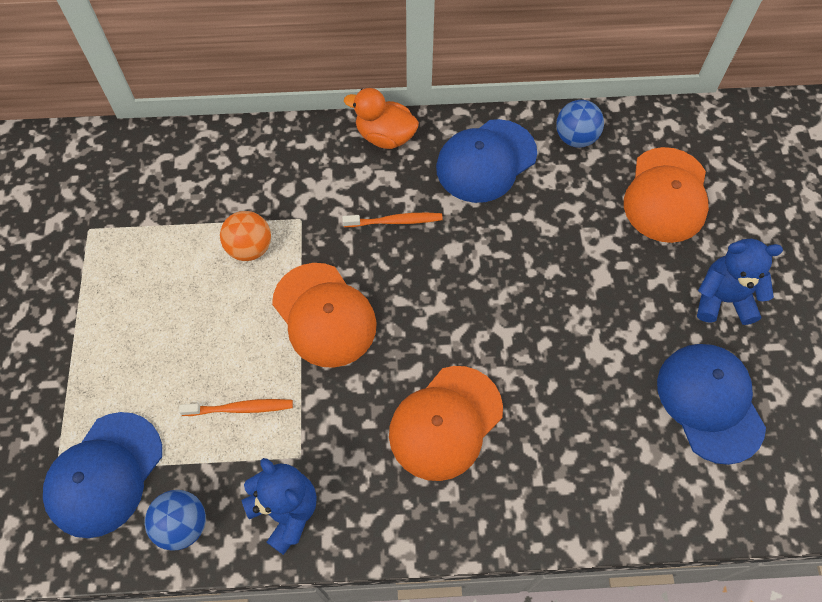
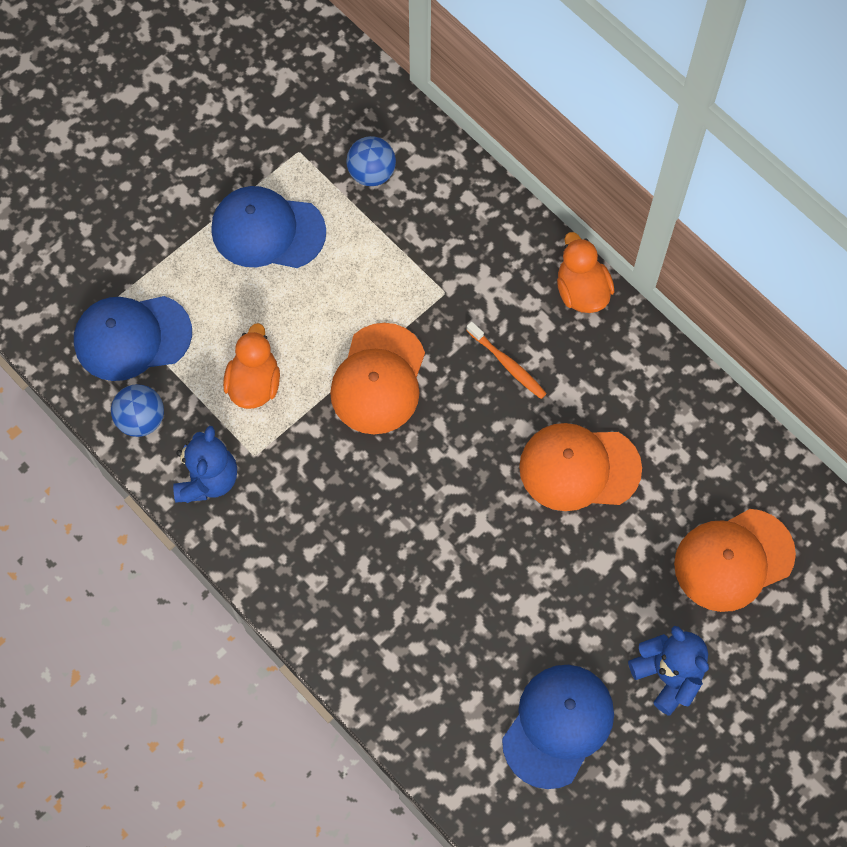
camera: 50 degrees right, 5 degrees up
orange toothbrush [179,399,293,416] -> orange duck [223,323,280,409]
orange ball [220,211,271,261] -> none
orange cap [389,366,503,481] -> orange cap moved to [519,423,642,511]
blue cap [436,119,537,203] -> blue cap moved to [211,186,326,268]
blue ball [556,100,604,148] -> blue ball moved to [346,136,396,186]

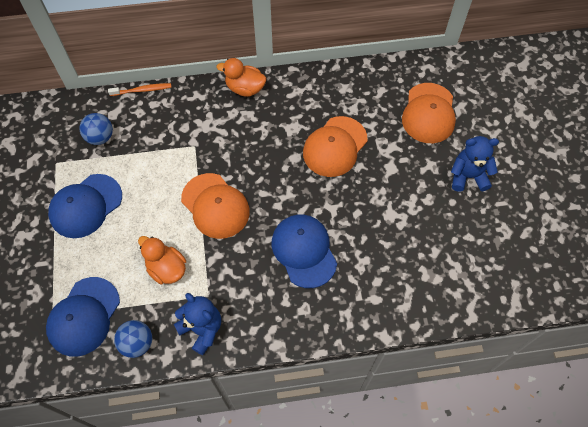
camera: 55 degrees left, 5 degrees down
orange toothbrush [466,321,547,399] -> orange toothbrush moved to [108,83,172,96]
blue cap [502,665,614,789] -> blue cap moved to [272,214,337,288]

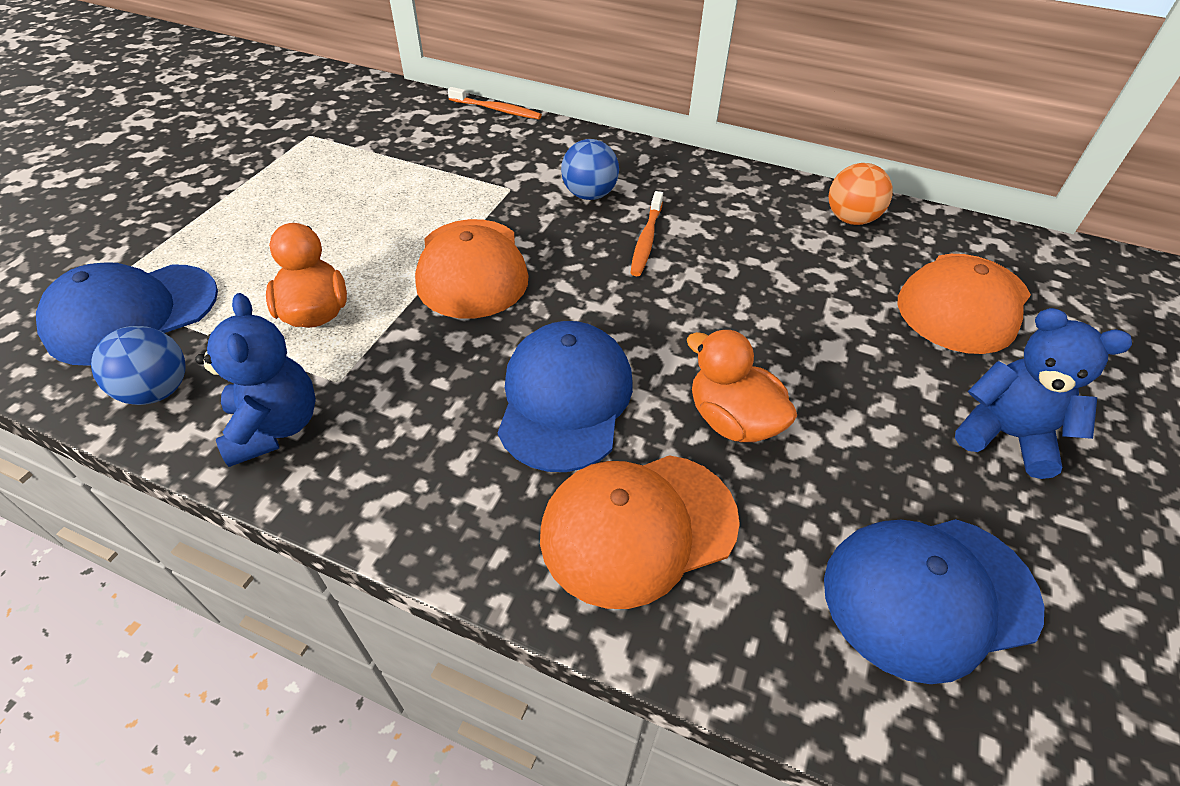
camera: 30 degrees right, 15 degrees down
blue cap [48,174,122,238] -> blue cap moved to [824,519,1044,684]
blue ball [79,113,113,145] -> blue ball moved to [561,139,619,200]
orange duck [217,58,266,97] -> orange duck moved to [687,329,797,442]
orange cap [303,116,367,177] -> orange cap moved to [540,455,740,609]
none -> orange toothbrush [630,191,663,276]
none -> orange ball [829,163,893,225]

